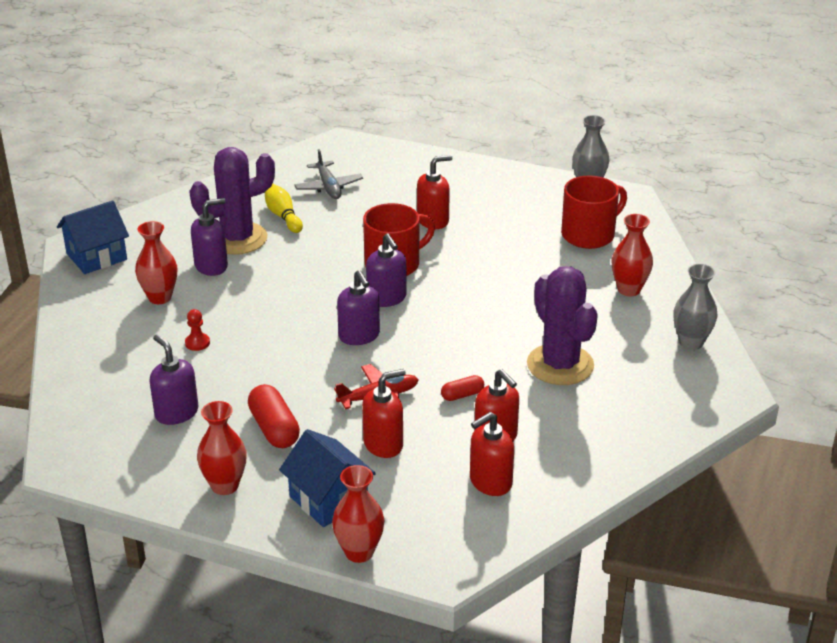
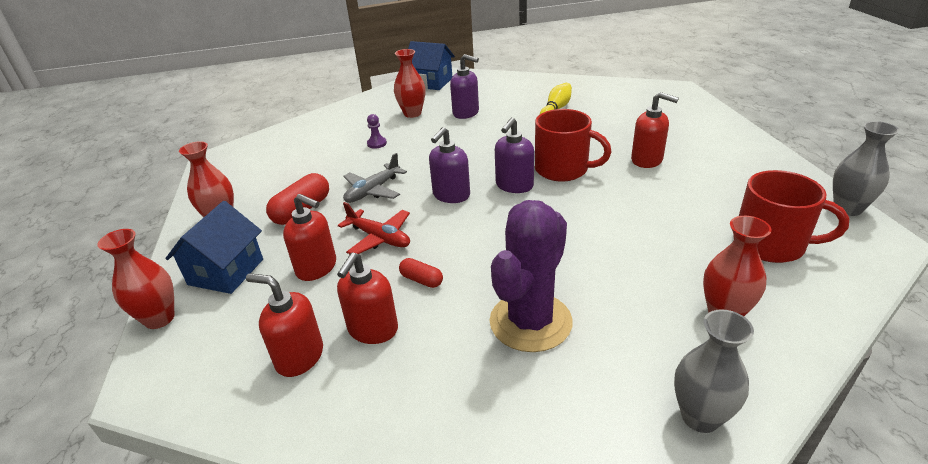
camera: 60 degrees right, 0 degrees up
purple soap dispenser [149,334,199,425] -> none
red pawn [185,309,210,351] -> purple pawn [367,114,387,149]
purple cactus [189,147,275,255] -> none
grey plane [294,149,363,199] -> grey plane moved to [343,153,407,203]

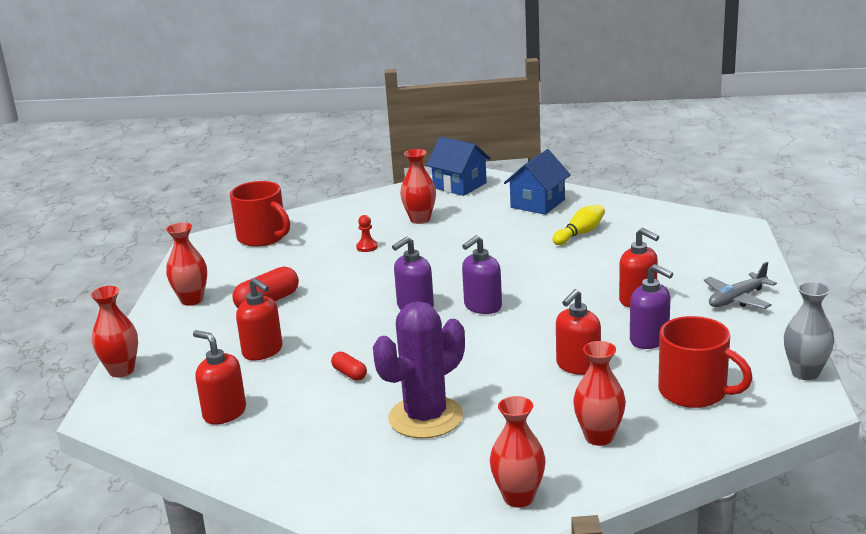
camera: 15 degrees right, 10 degrees down
blue house [165,201,263,294] -> blue house moved to [504,149,571,215]
red soap dispenser [337,252,398,344] -> red soap dispenser moved to [556,289,601,375]
red plane [338,202,410,254] -> none
grey plane [343,153,407,203] -> grey plane moved to [703,262,777,309]
purple pawn [367,114,387,149] -> red pawn [356,215,378,252]
purple soap dispenser [450,54,479,119] -> purple soap dispenser moved to [630,264,673,349]
red mug [535,109,611,181] -> red mug moved to [230,181,290,247]
grey vase [674,309,754,433] -> red vase [490,396,545,508]

